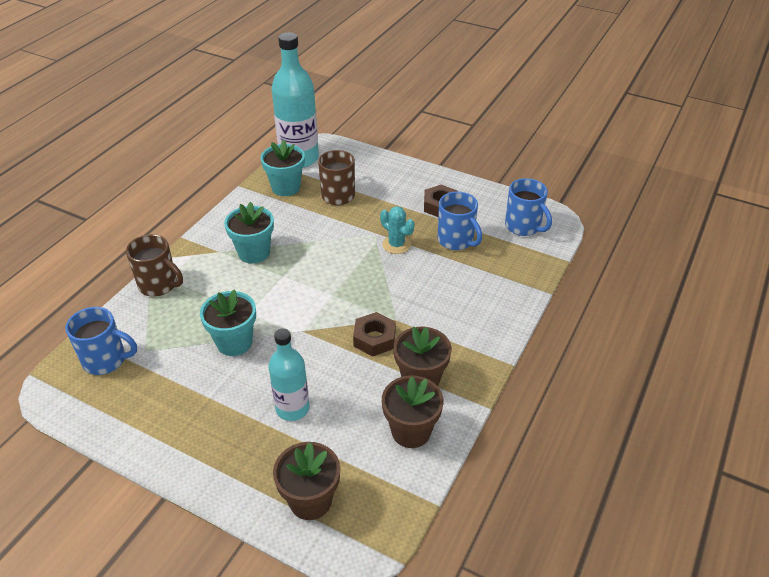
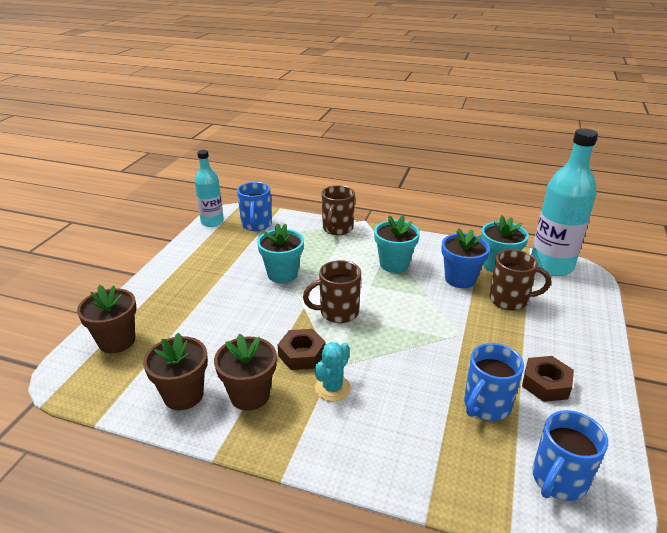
camera: 80 degrees right, 10 degrees down
turquoise bottle [269,328,309,421] -> turquoise bottle moved to [194,150,224,227]
turquoise cactus [380,206,414,254] -> turquoise cactus moved to [315,342,351,401]
none -> brown mug [303,260,361,323]
none -> blue flower pot [441,228,490,288]

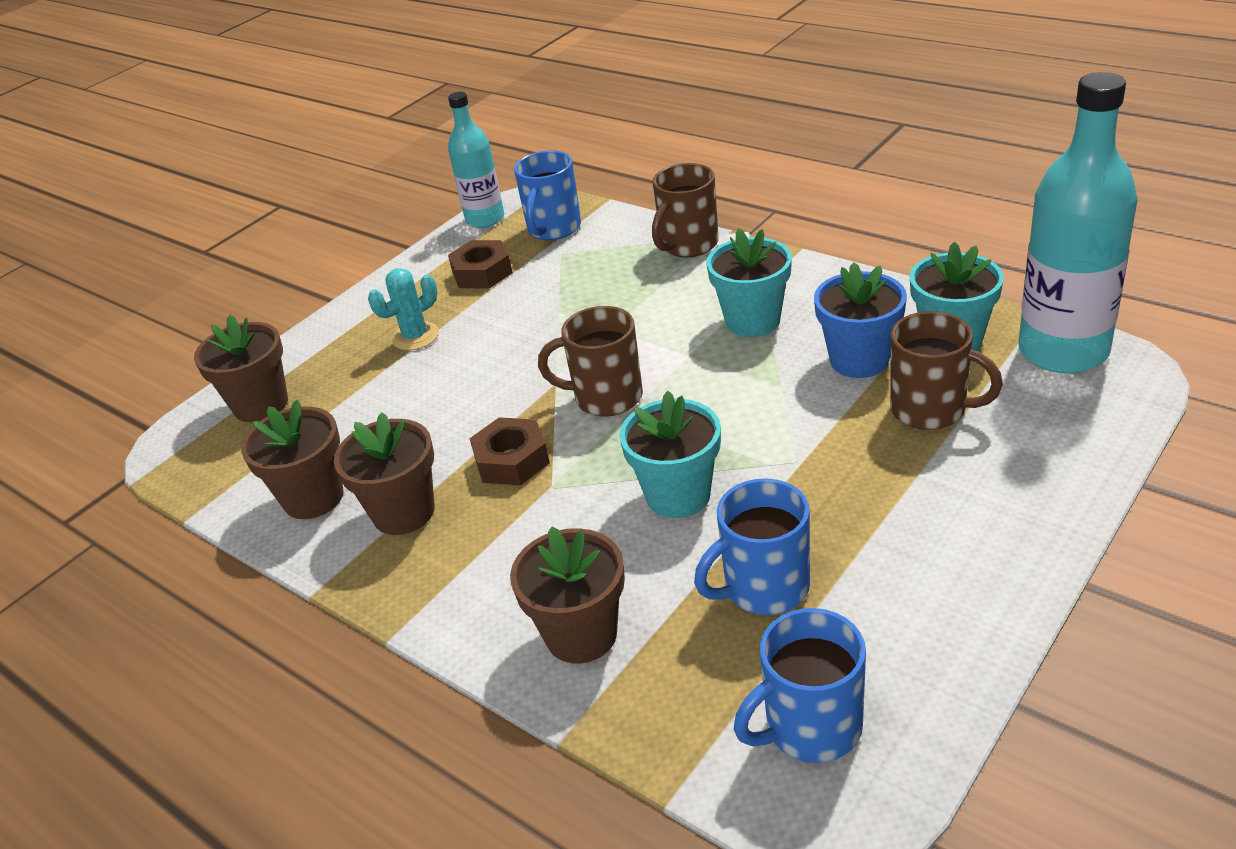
camera: 25 degrees right, 5 degrees up
turquoise flower pot [257,223,304,283] -> turquoise flower pot moved to [619,391,721,518]
turquoise cactus [315,342,351,401] -> turquoise cactus moved to [368,268,439,350]
brown nut [522,356,574,402] -> brown nut moved to [448,240,513,288]
none -> brown flower pot [510,526,625,664]

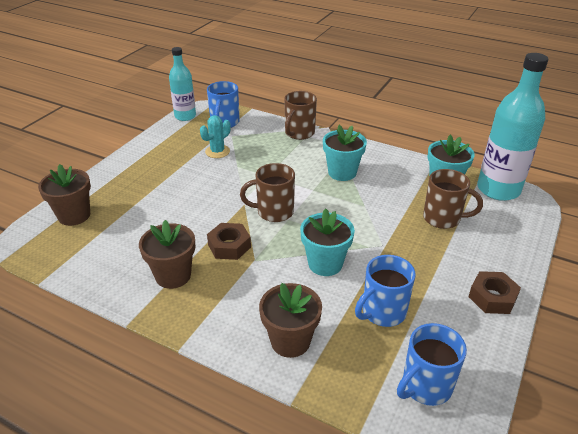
camera: 15 degrees left, 0 degrees up
brown flower pot [241,400,344,519] -> none
turquoise cactus [368,268,439,350] -> turquoise cactus moved to [200,115,231,158]
brown nut [448,240,513,288] -> brown nut moved to [468,271,521,314]
blue flower pot [814,262,907,378] -> none

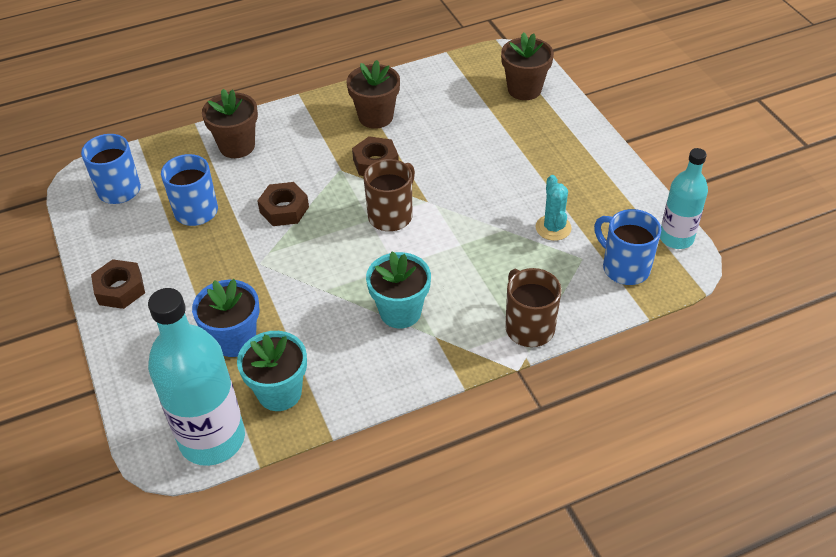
camera: 130 degrees right, 10 degrees up
turquoise flower pot [300,208,355,276] -> brown nut [257,182,309,226]
brown mug [423,169,483,229] -> blue flower pot [192,279,260,357]

